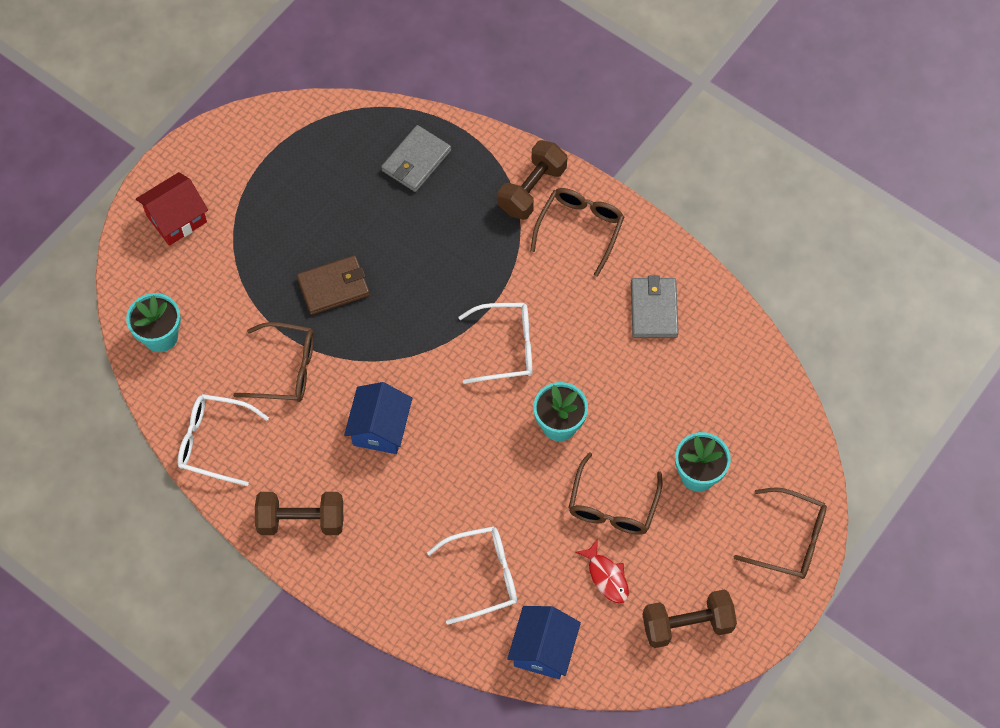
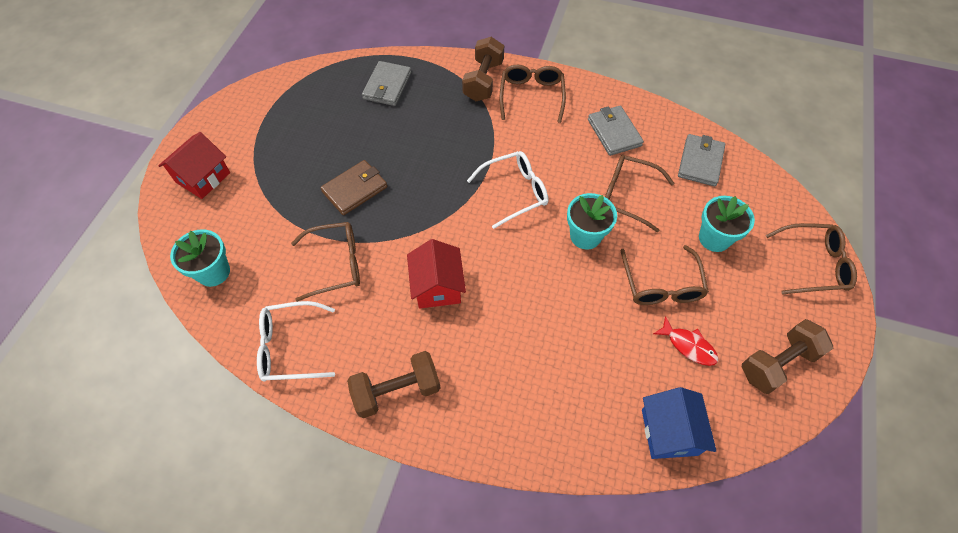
camera: 20 degrees left, 5 degrees down
blue house [344,382,412,454] -> red house [407,239,466,309]
white glasses [427,526,517,625] -> none
none -> brown glasses [605,155,675,232]
none -> grey wallet [678,134,725,187]

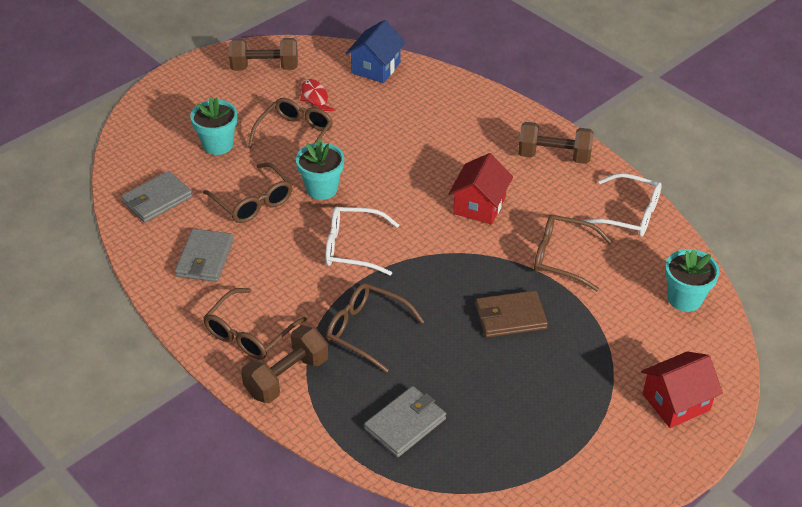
camera: 150 degrees left, 15 degrees down
brown glasses [766,223,857,295] -> brown glasses moved to [326,283,424,373]

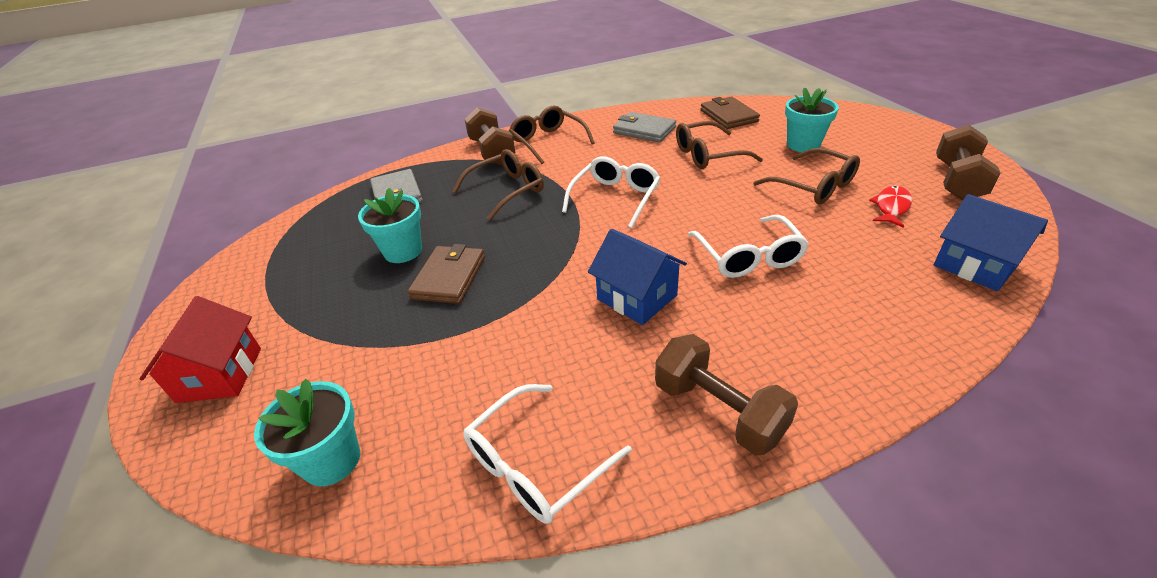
camera: 115 degrees right, 5 degrees down
grey wallet [121,171,193,222] -> brown wallet [700,97,760,129]
turquoise flower pot [296,139,344,200] -> turquoise flower pot moved to [358,188,422,263]
red fish [300,79,335,111] -> red fish turned 60 degrees counterclockwise [869,186,912,228]
red house [449,153,513,225] -> blue house [588,229,687,325]
brown dumbbell [518,122,594,164] -> brown dumbbell turned 75 degrees counterclockwise [655,334,798,456]
brown glasses [534,214,612,291] -> none
none -> white glasses [688,215,809,278]

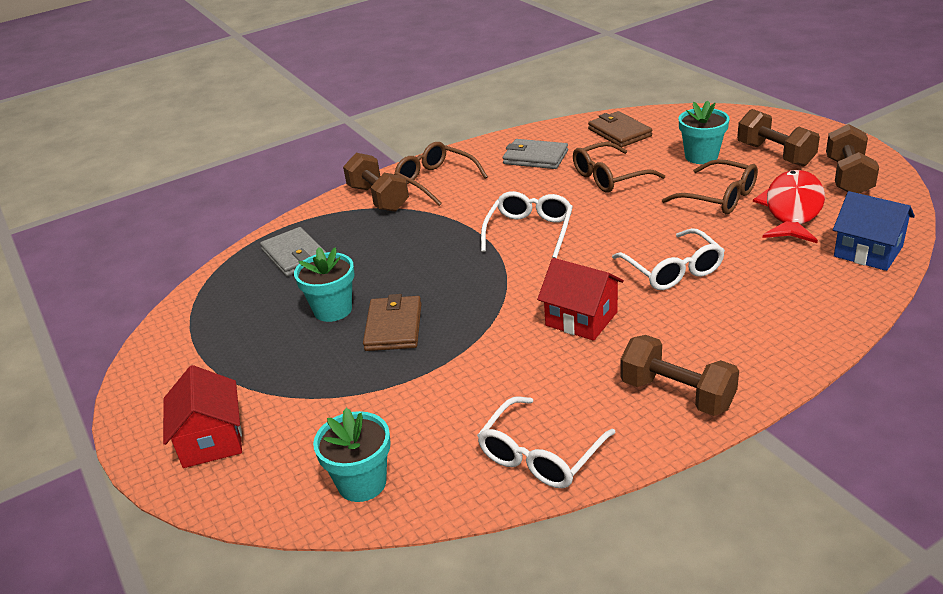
camera: 10 degrees left, 5 degrees down
brown glasses [452,149,544,220] -> none
blue house [588,229,687,325] -> red house [537,258,624,341]
red fish [869,186,912,228] -> red fish [753,170,825,243], size x1.90
none -> brown dumbbell [737,109,820,167]

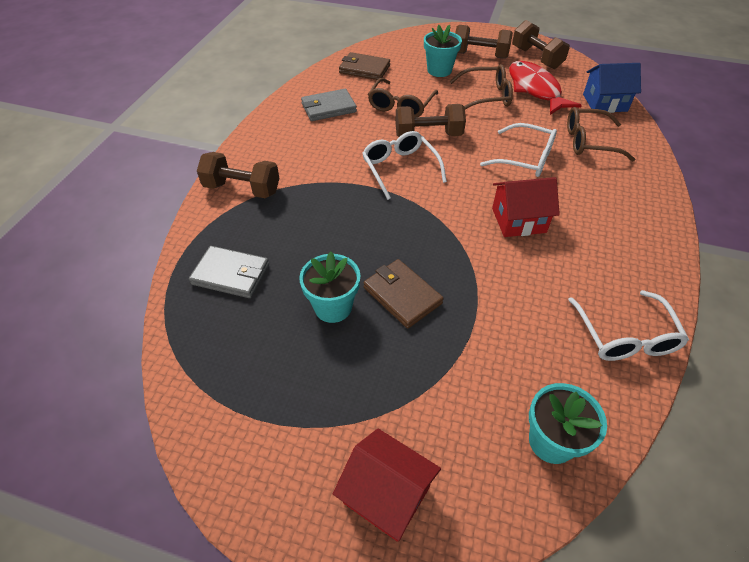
camera: 45 degrees left, 15 degrees up
brown glasses [394,142,488,206] -> brown glasses moved to [567,107,636,162]
brown dumbbell [620,335,739,416] -> brown dumbbell moved to [395,104,466,137]

